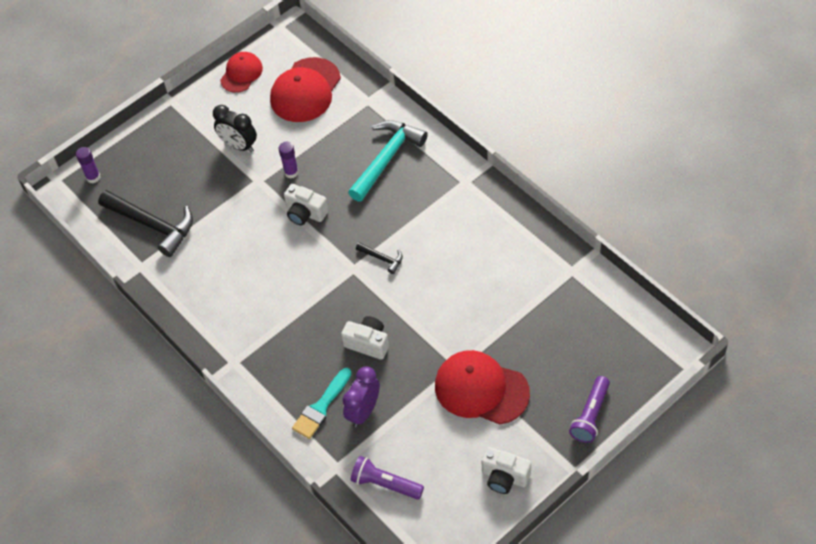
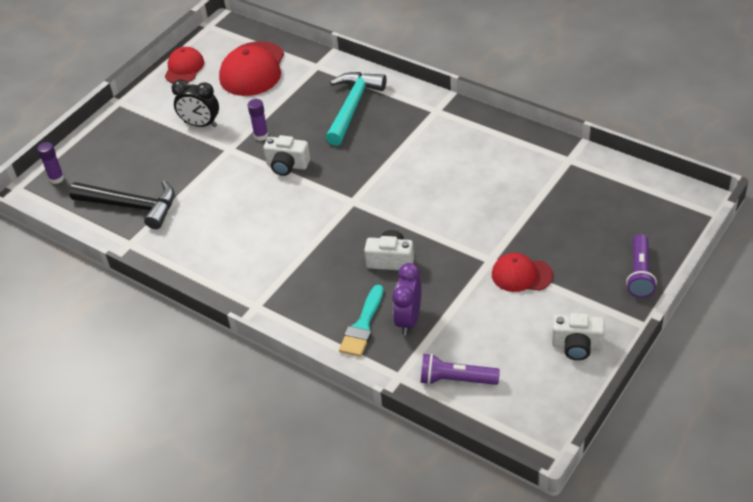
camera: 15 degrees left, 10 degrees down
black hammer [356,242,403,274] -> none
red cap [435,350,530,424] -> red cap [492,253,553,292], size x0.60

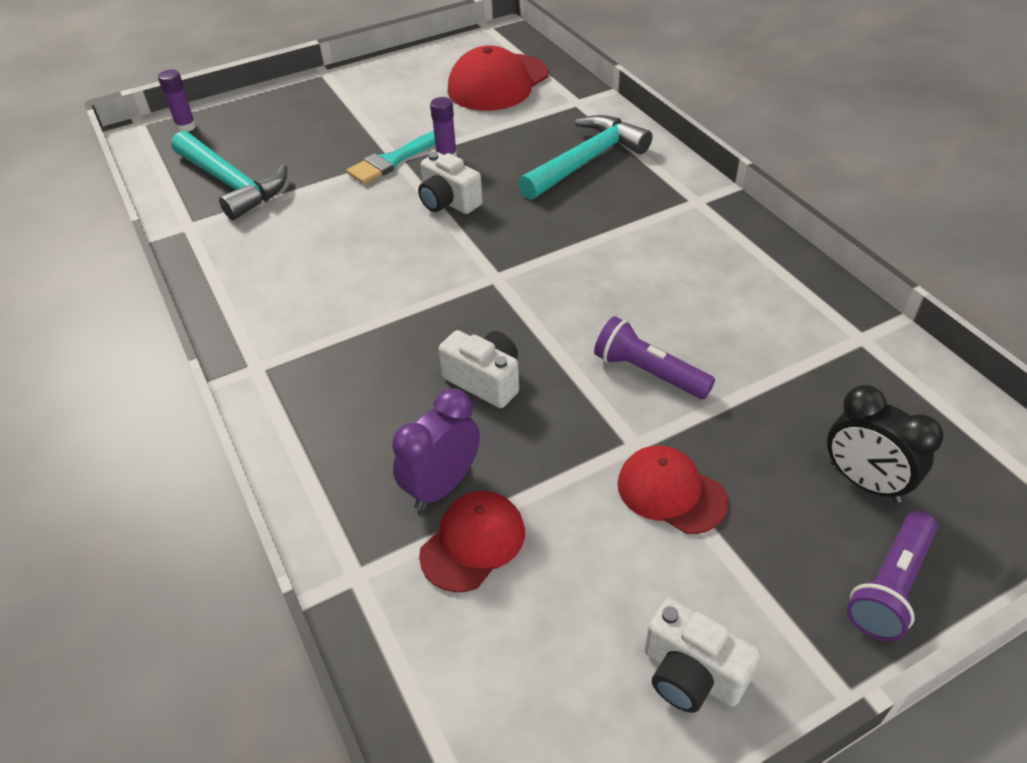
camera: 25 degrees right, 0 degrees up
black hammer [69,180,174,229] -> turquoise hammer [171,131,287,220]
red cap [165,47,204,83] -> red cap moved to [419,491,525,592]
black clock [172,79,219,127] -> black clock moved to [827,385,944,503]
turquoise brush [339,285,384,357] -> turquoise brush moved to [347,131,435,184]
purple flashlight [421,354,500,385] -> purple flashlight moved to [594,316,715,399]

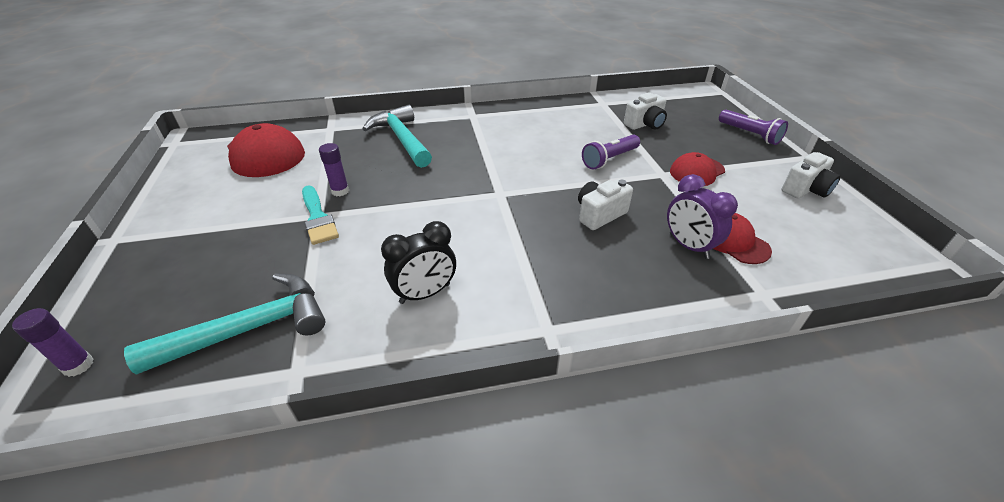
camera: 75 degrees left, 5 degrees down
white camera [418,152,483,214] -> white camera moved to [624,92,667,130]
black clock [827,385,944,503] -> black clock moved to [381,221,456,304]

